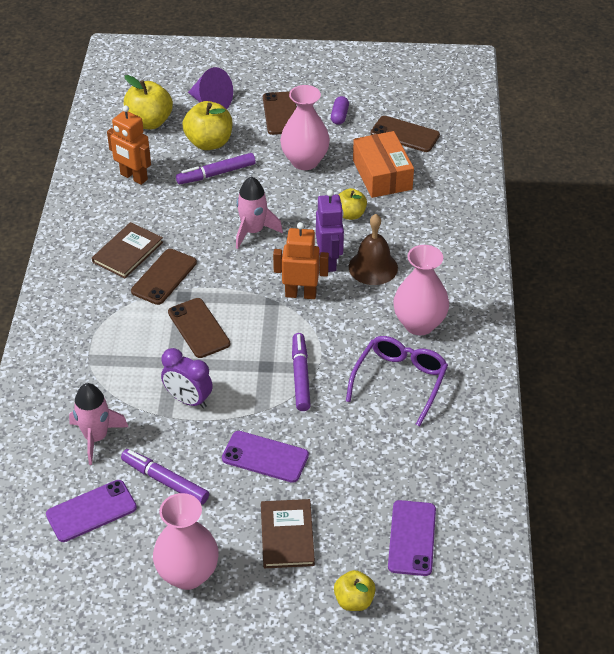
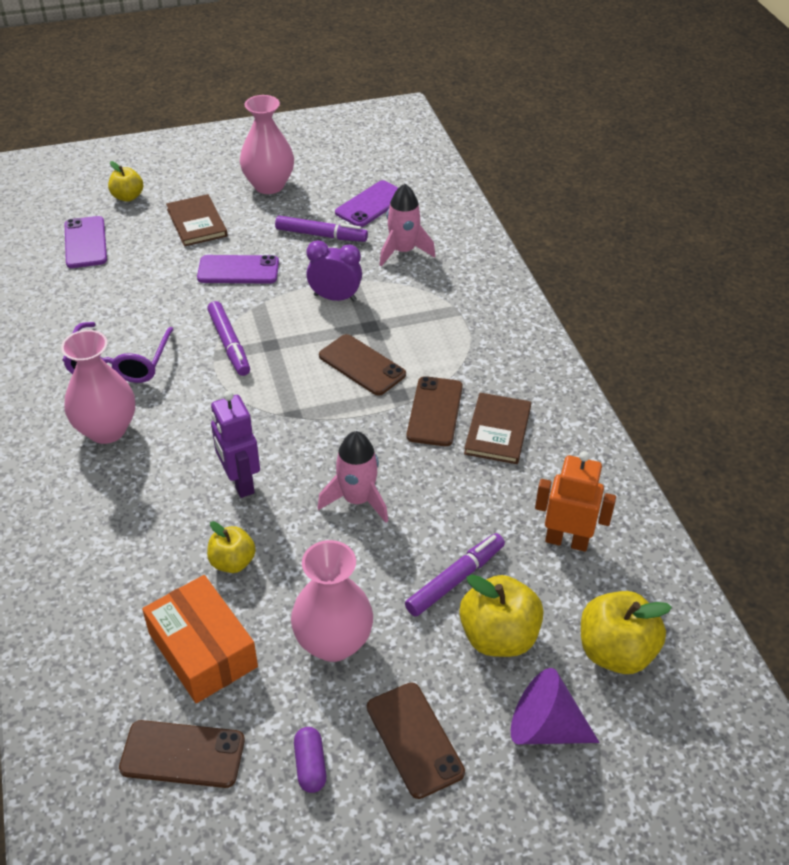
camera: 160 degrees right, 0 degrees up
orange robot [273,222,329,299] -> none
brown bell [349,214,398,285] -> none

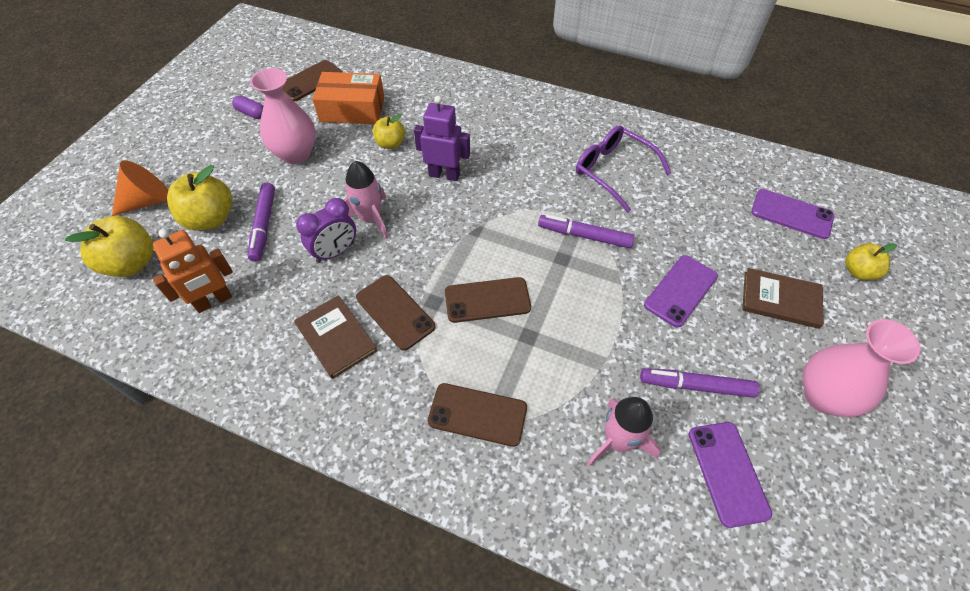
camera: 130 degrees right, 10 degrees up
pink vase [61,330,135,444] -> none
purple marker [275,216,368,242] -> purple marker turned 45 degrees clockwise [640,368,759,398]
purple clock [306,240,362,302] -> purple clock moved to [296,198,356,263]
brown phone [367,682,465,799] -> brown phone moved to [428,383,527,447]
purple cone [511,668,599,745] -> orange cone [112,160,168,216]

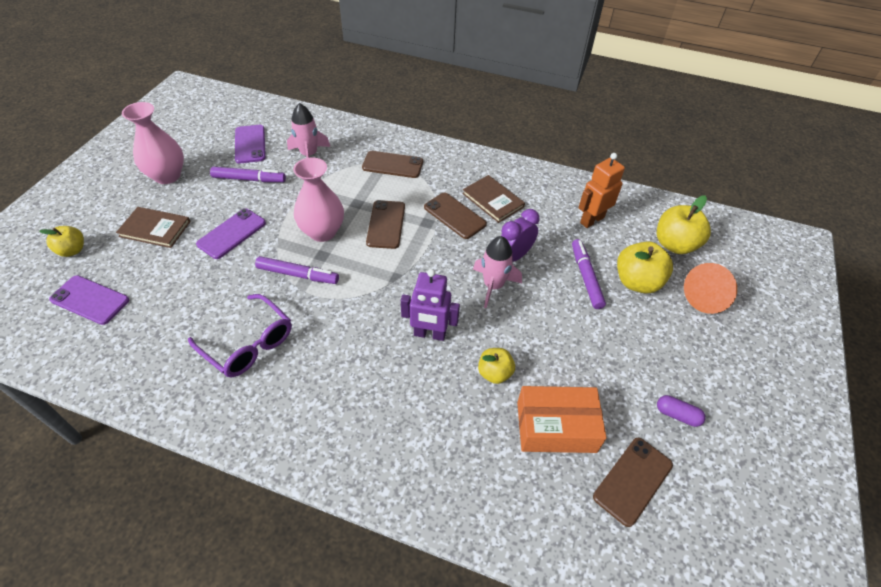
camera: 175 degrees right, 5 degrees down
pink vase [250,68,316,164] -> pink vase moved to [293,157,344,242]
brown phone [445,277,531,323] -> brown phone turned 75 degrees counterclockwise [366,200,405,249]

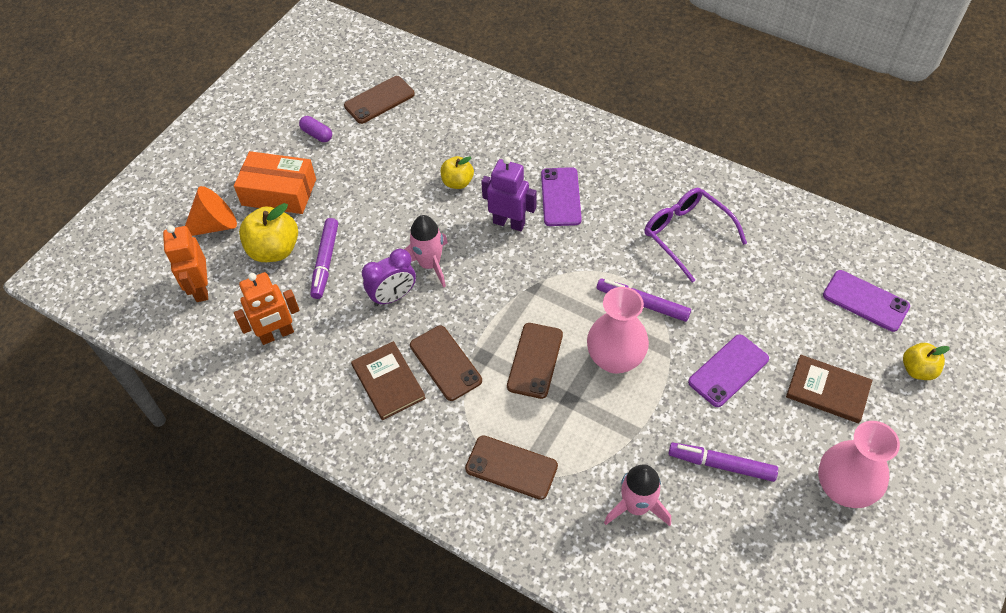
camera: 165 degrees left, 5 degrees up
purple phone [235,125,266,164] -> purple phone moved to [541,167,582,226]
orange box [517,386,607,453] -> orange box moved to [234,151,316,214]
yellow apple [657,195,711,254] -> orange robot [163,225,208,302]

